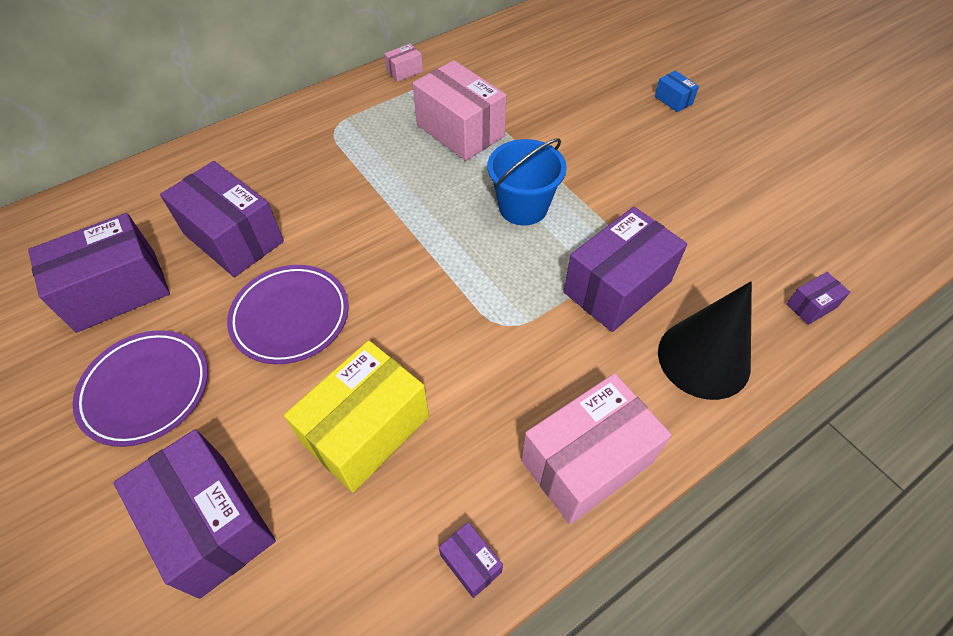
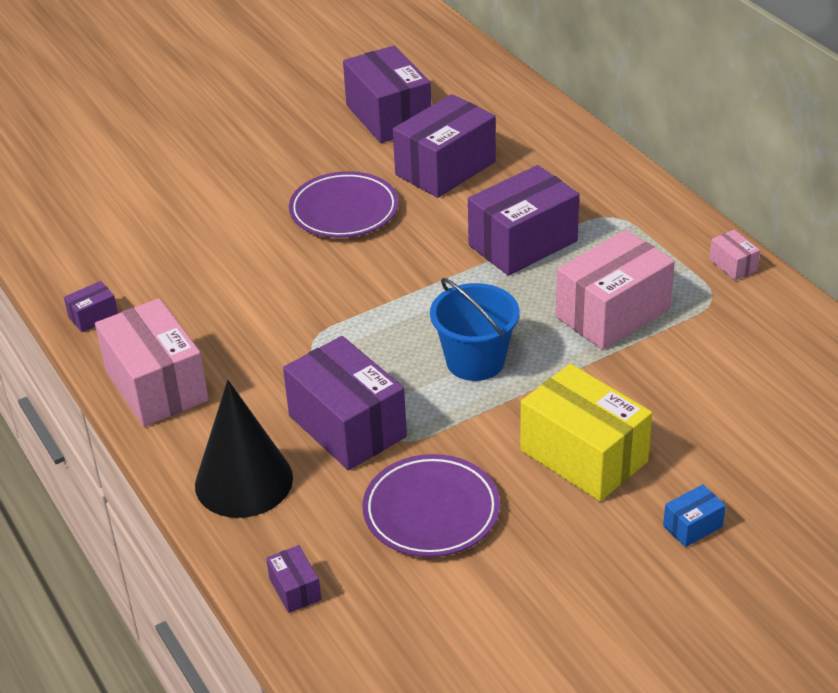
camera: 95 degrees right, 15 degrees down
purple plate [73,330,208,447] -> purple plate moved to [363,454,500,557]
purple box [113,429,276,599] -> purple box moved to [468,165,579,276]
yellow box [284,341,429,493] -> yellow box moved to [520,364,652,501]

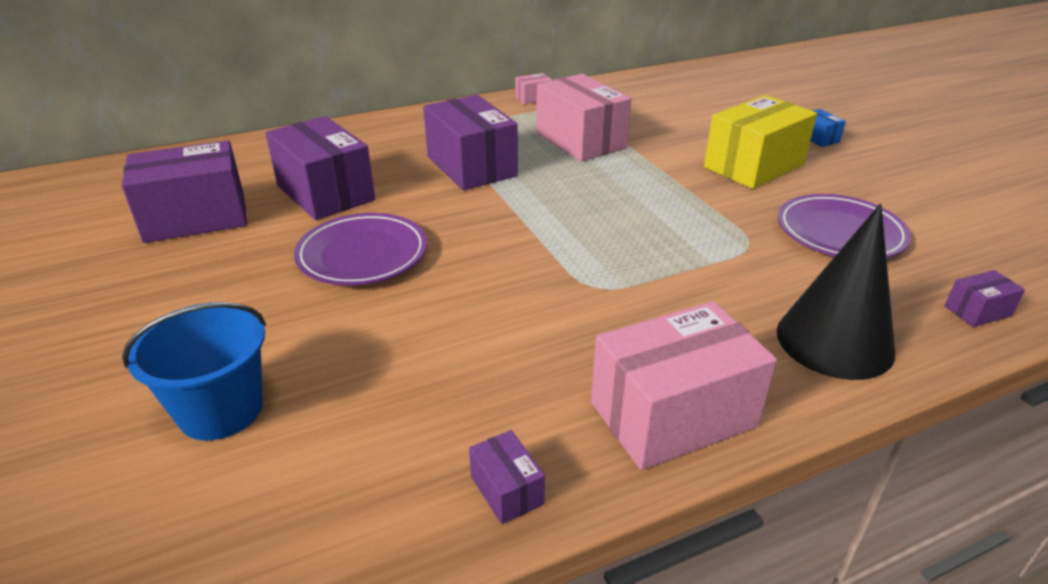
camera: 85 degrees left, 5 degrees down
purple box [283,336,407,470] -> none
blue bucket [430,278,519,381] -> blue bucket moved to [122,302,266,441]

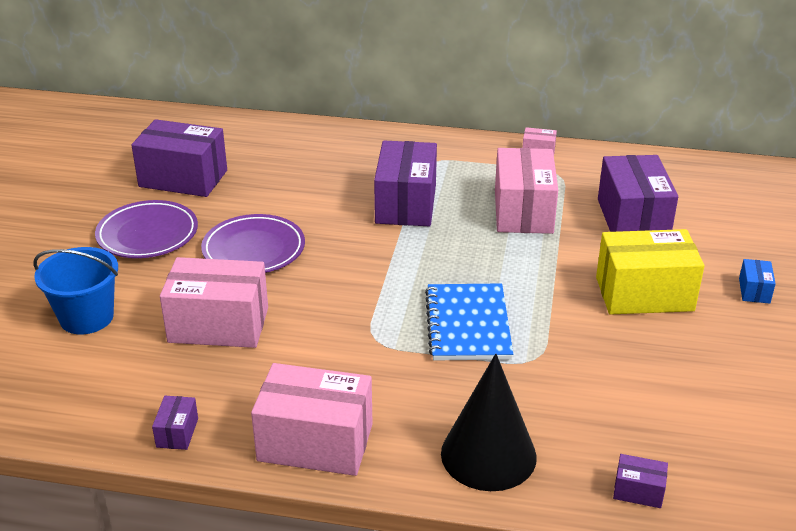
camera: 35 degrees right, 0 degrees up
purple box [266,116,375,220] -> purple box moved to [598,155,678,232]
purple plate [778,194,911,258] -> purple plate moved to [95,200,198,258]
none -> pink box [160,257,268,348]
none -> blue notebook [425,283,513,361]

